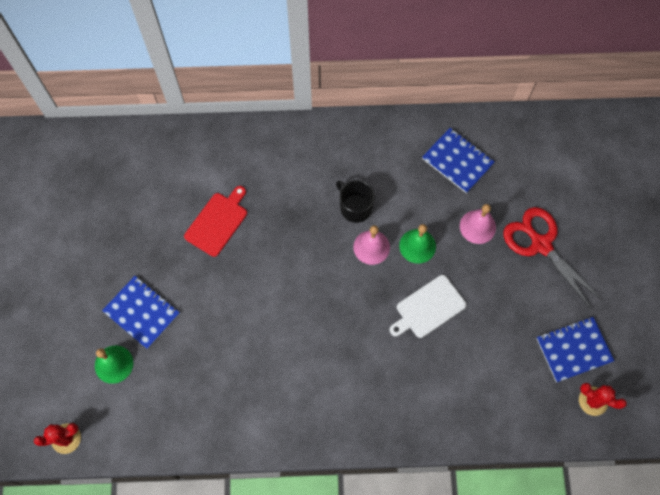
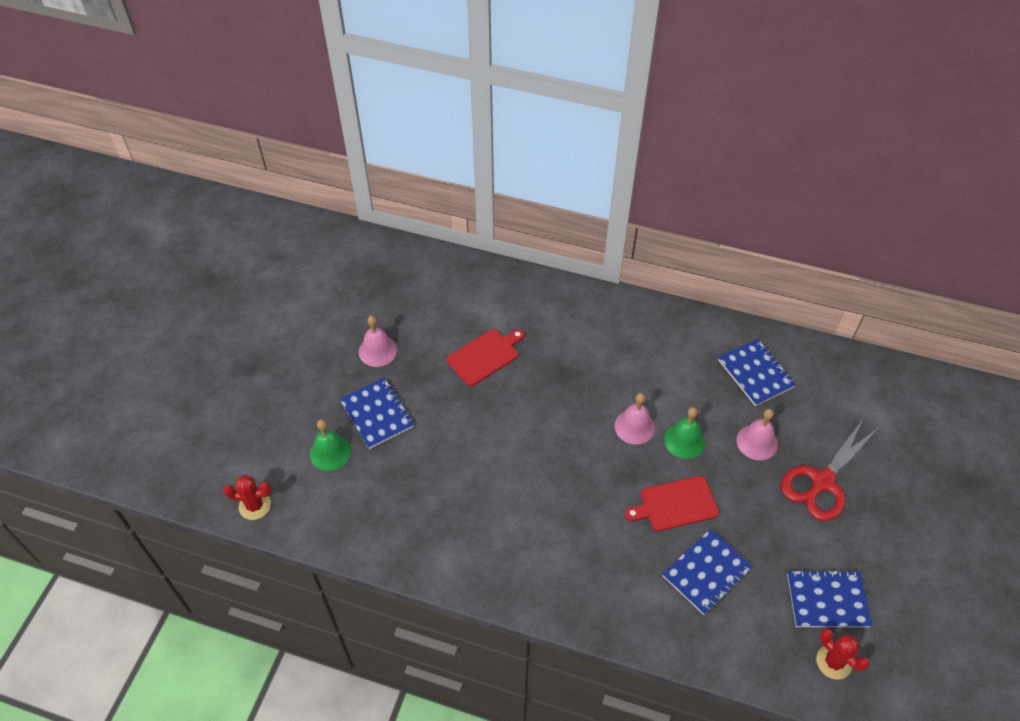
camera: 20 degrees right, 15 degrees down
black mug [336,180,375,223] -> none
white cutting board [390,275,467,338] -> red cutting board [625,476,719,531]
red scissors [503,207,603,310] -> red scissors turned 120 degrees counterclockwise [781,419,878,521]
none -> pink bell [359,315,397,367]
none -> blue notebook [663,529,753,615]

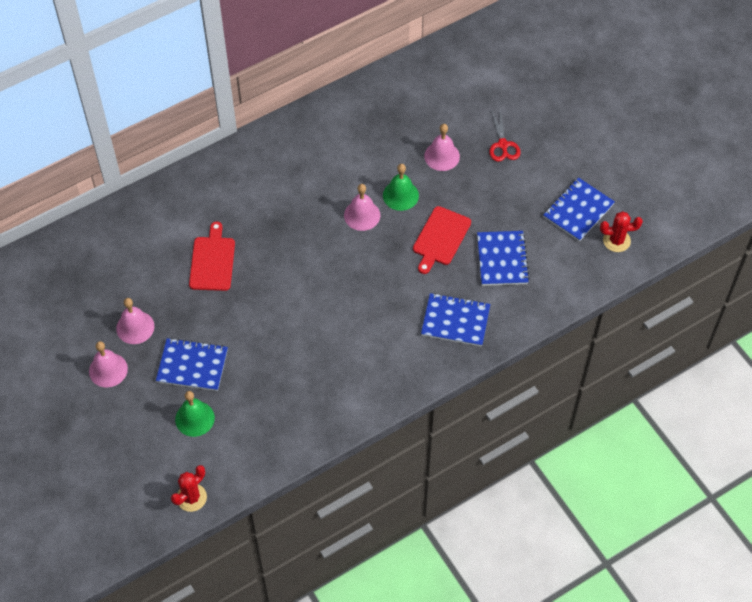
camera: 50 degrees left, 5 degrees up
blue notebook [718,339,796,406] -> blue notebook moved to [421,293,490,347]
red scissors [781,419,878,521] -> red scissors [489,109,521,162], size x0.58
none -> pink bell [89,341,128,387]

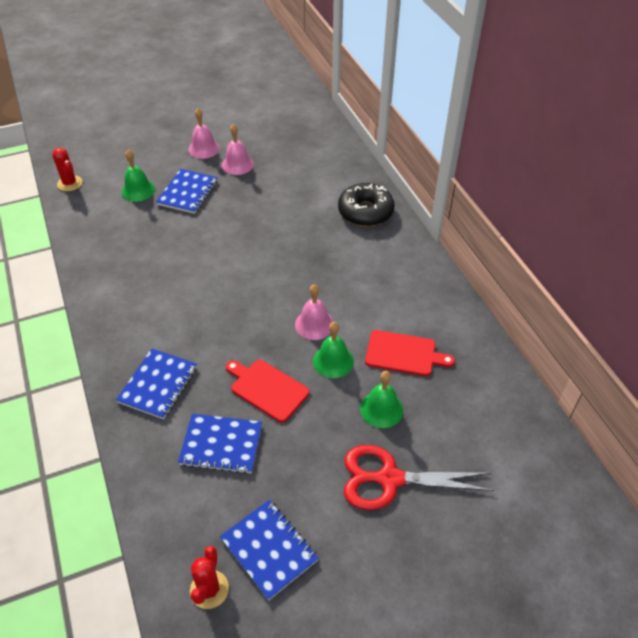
camera: 100 degrees right, 10 degrees down
red cutting board [189,221,235,291] -> red cutting board moved to [365,330,455,376]
pink bell [424,124,460,171] -> green bell [360,371,403,428]
red scissors [489,109,521,162] -> red scissors [344,445,494,510], size x1.74
none -> black donut [338,183,394,226]

